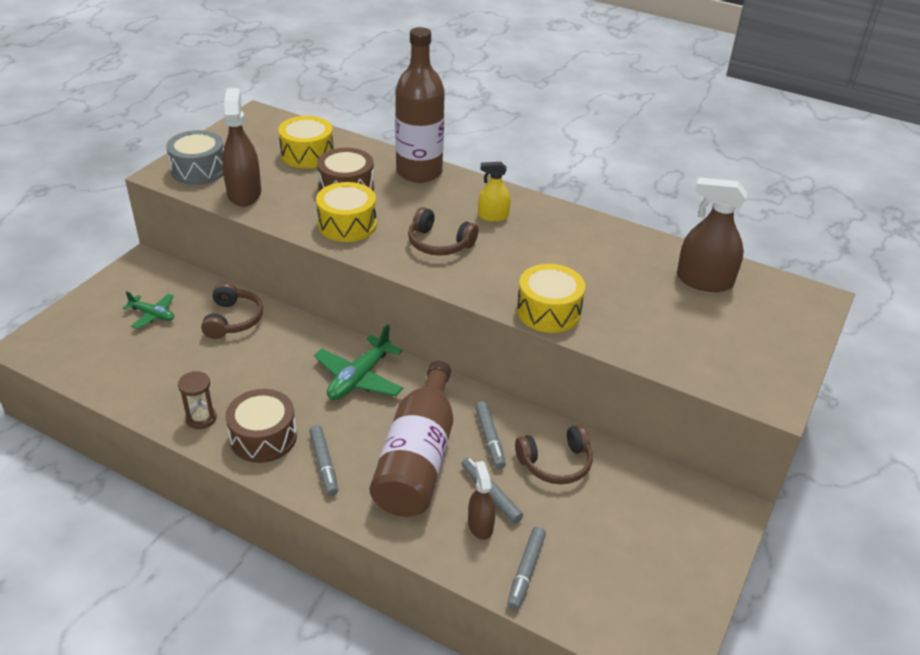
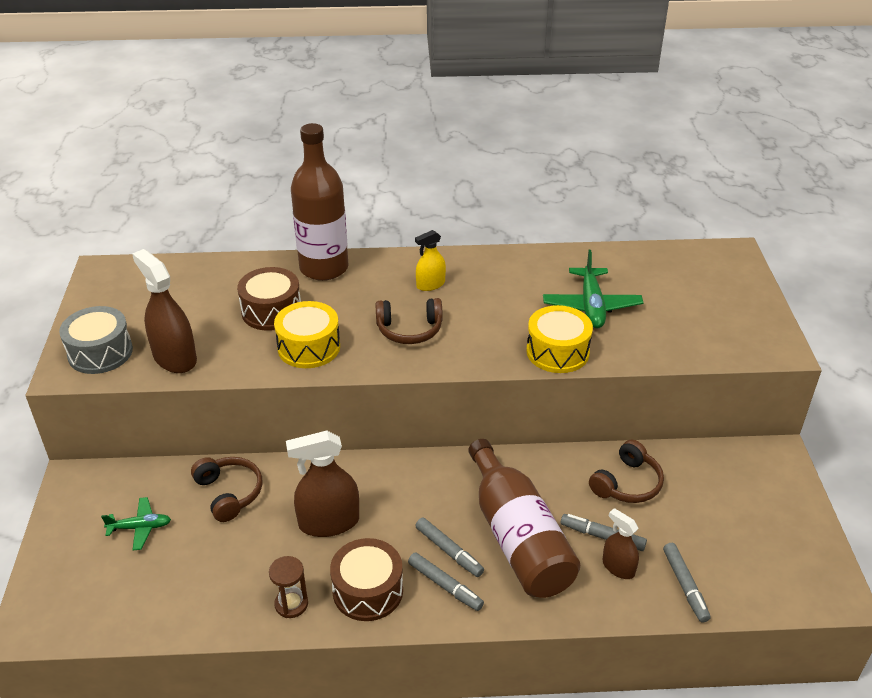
camera: 30 degrees left, 0 degrees up
yellow drum [278,116,334,168] -> none
green plane [314,324,403,400] -> green plane moved to [543,250,643,328]
grey marker [475,401,506,469] -> grey marker moved to [415,517,484,577]
brown spray bottle [677,178,747,292] -> brown spray bottle moved to [286,431,359,537]

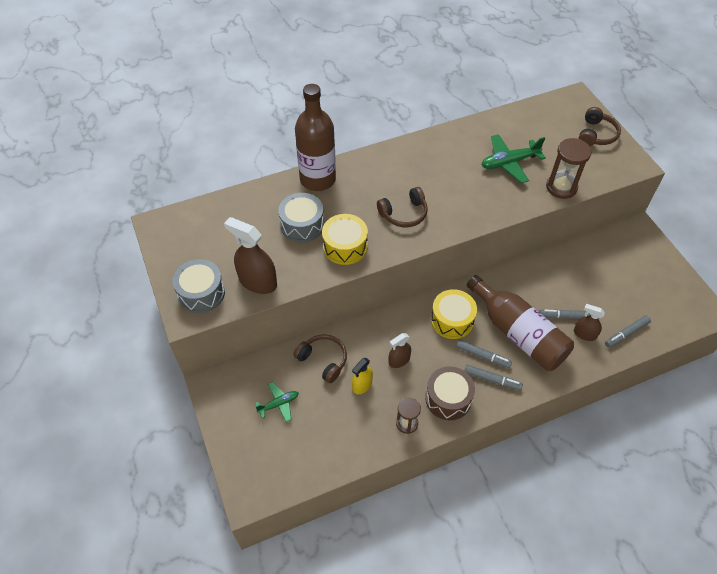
camera: 20 degrees left, 15 degrees up
brown drum [237,267,301,331] -> grey drum [279,193,324,242]
brown spray bottle [286,431,359,537] -> brown spray bottle [389,333,411,368], size x0.58
yellow spray bottle [415,230,446,291] -> yellow spray bottle moved to [352,358,373,394]
yellow drum [526,305,593,373] -> yellow drum moved to [431,289,477,339]
green plane [543,250,643,328] -> green plane turned 90 degrees clockwise [482,134,546,183]
brown headphones [589,440,664,503] -> brown headphones moved to [578,107,621,146]
grey marker [663,543,711,623] -> grey marker turned 90 degrees clockwise [605,315,651,348]
none -> brown hourglass [546,138,591,199]

